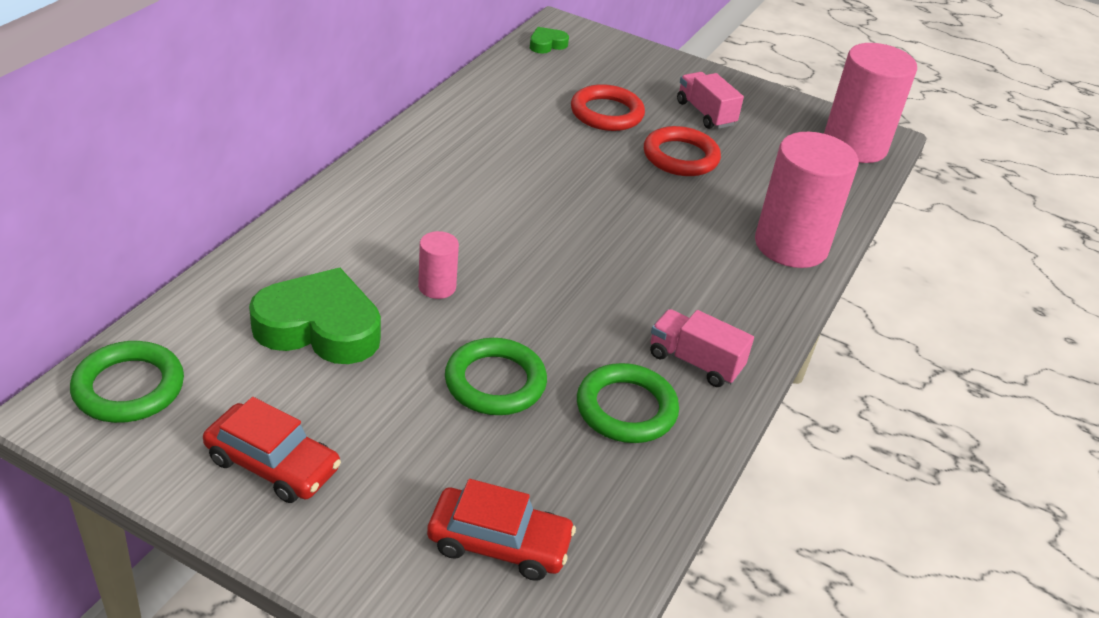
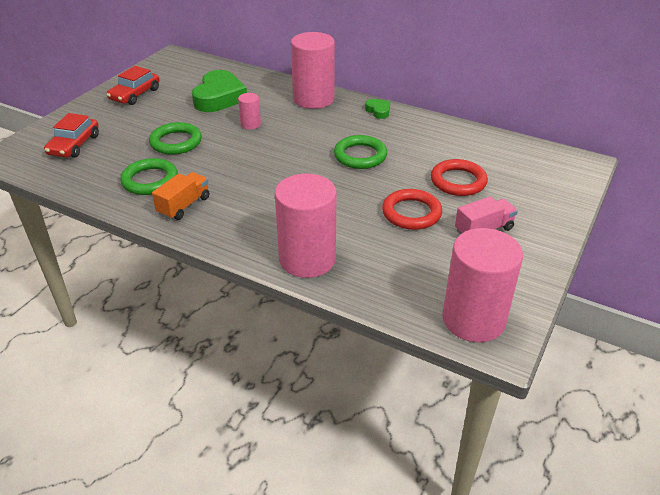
camera: 95 degrees right, 0 degrees up
green ring [70,341,184,423] -> green ring moved to [334,135,387,169]
green heart [530,27,569,54] -> green heart moved to [365,99,390,119]
pink truck [650,309,754,387] -> orange truck [152,172,209,220]
none -> pink cylinder [291,32,335,109]

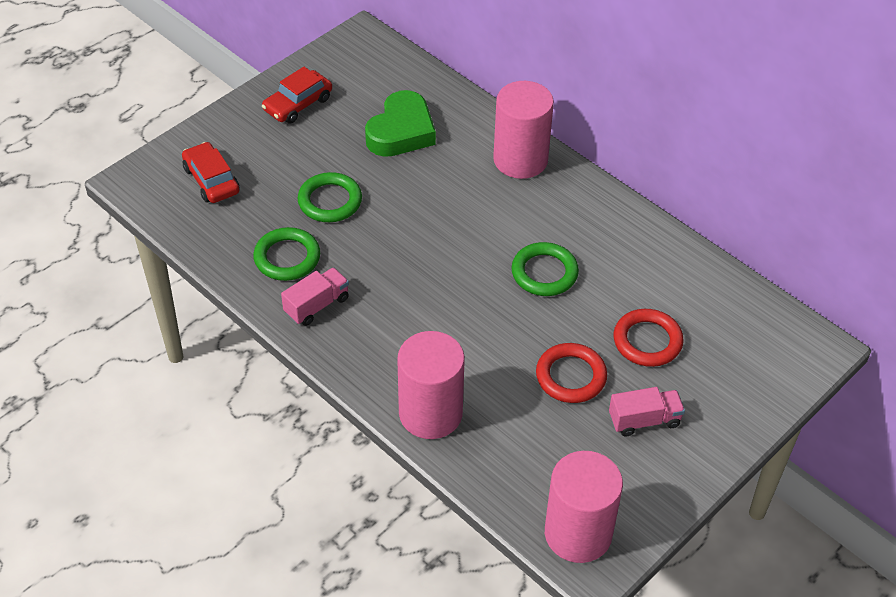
camera: 15 degrees right, 10 degrees up
red car [44,113,99,158] -> red car turned 120 degrees clockwise [182,142,240,203]
orange truck [152,172,209,220] -> pink truck [281,267,349,326]
pink cylinder [238,93,261,130] -> none
green heart [365,99,390,119] -> none

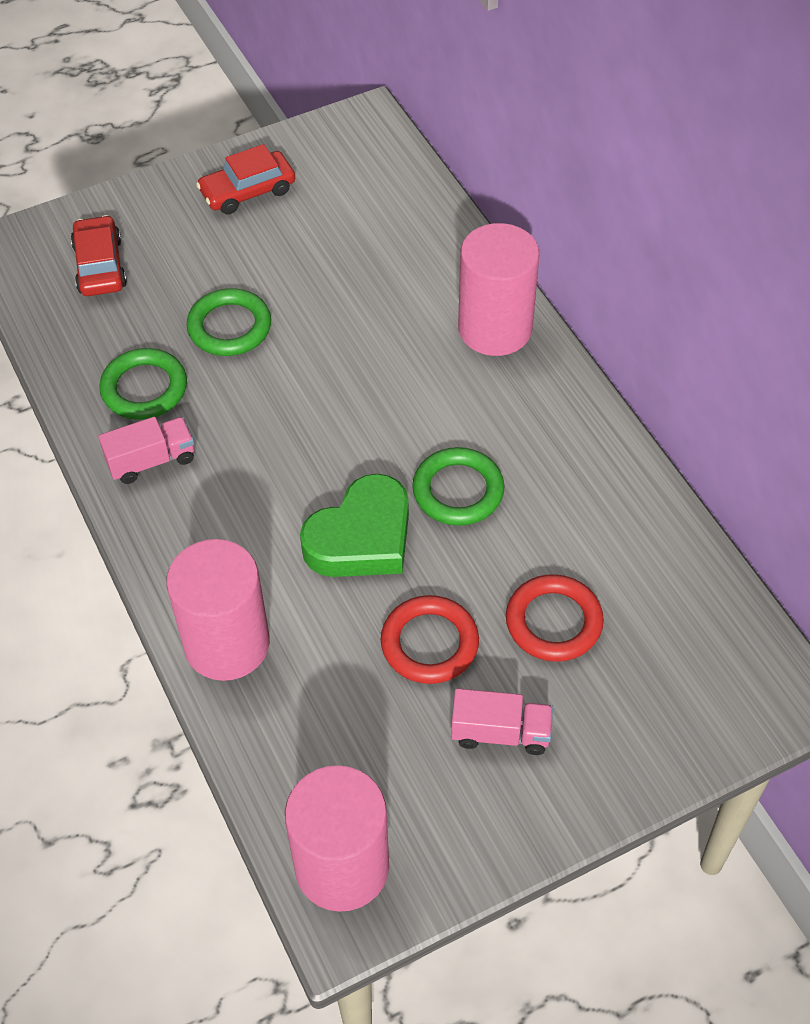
camera: 20 degrees right, 5 degrees up
green heart [365,90,436,157] -> green heart moved to [300,474,409,577]

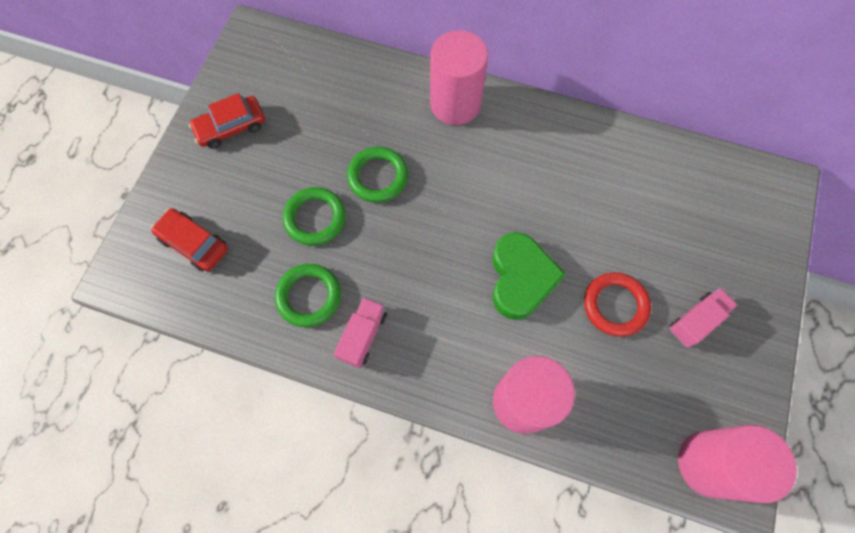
camera: 45 degrees left, 15 degrees up
red car [196,144,295,215] -> red car turned 45 degrees clockwise [189,93,265,149]
green ring [412,447,505,526] -> green ring moved to [347,147,408,203]
red ring [506,574,604,662] -> none

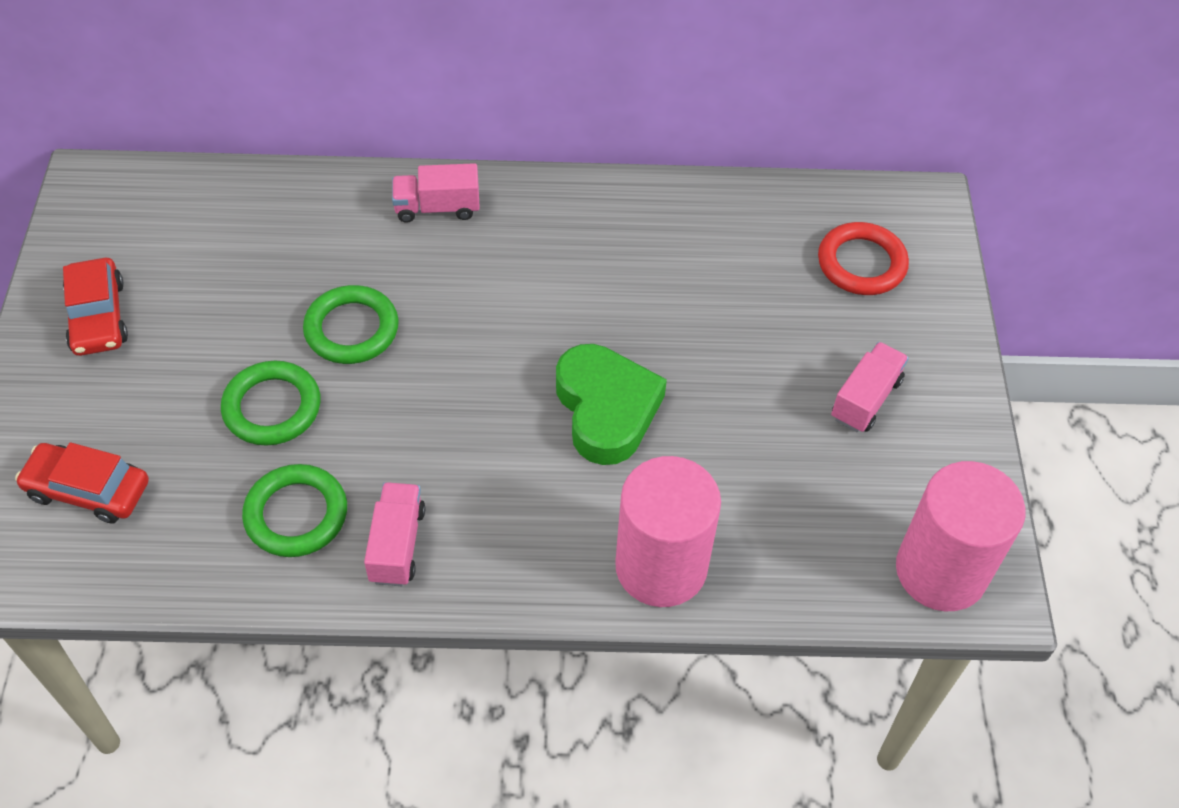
camera: 20 degrees left, 15 degrees down
red car [189,93,265,149] -> red car turned 60 degrees counterclockwise [63,258,128,356]
pink cylinder [430,30,488,125] -> pink truck [392,163,480,223]
red ring [584,272,651,337] -> red ring moved to [818,222,909,295]

